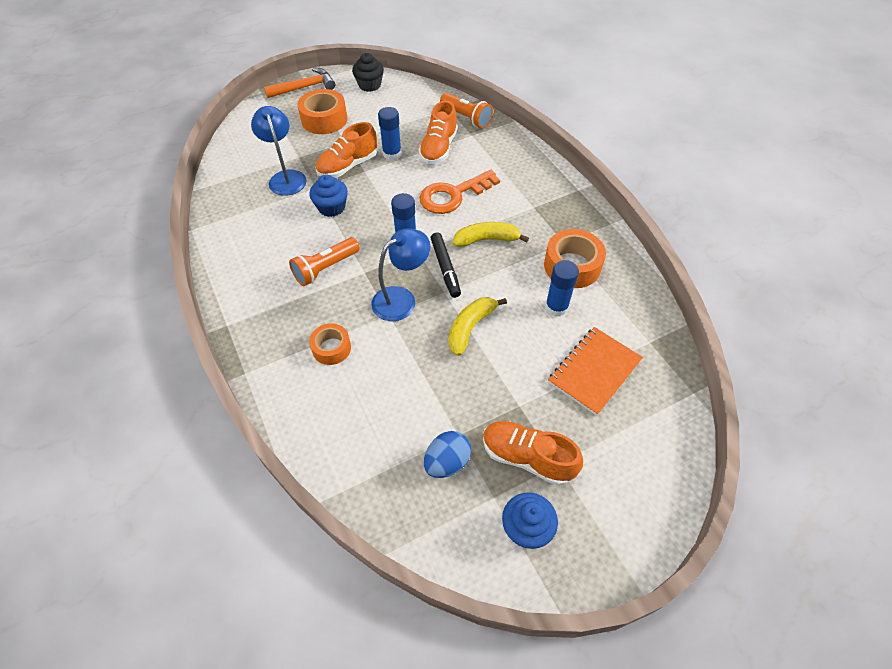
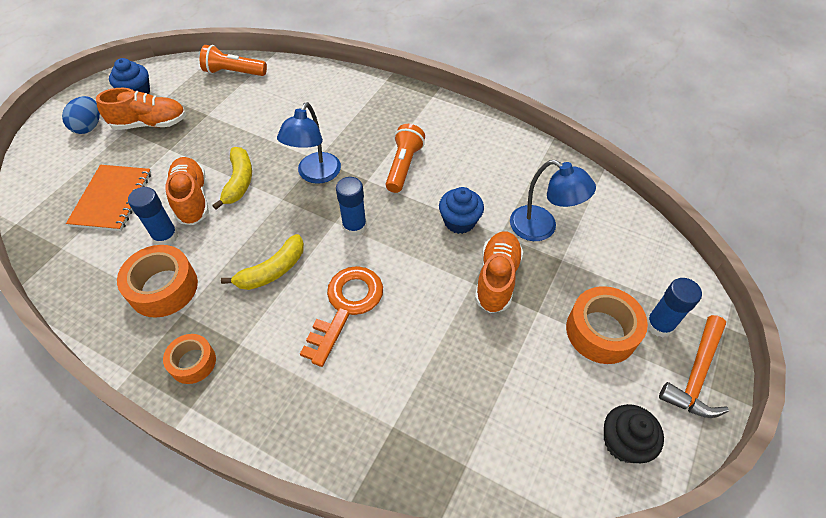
camera: 145 degrees right, 0 degrees up
orange tape [309,323,351,365] -> orange tape moved to [163,334,216,384]
blue glue stick [378,107,402,160] -> blue glue stick moved to [647,278,702,337]
orange shoe [419,101,458,164] -> orange shoe moved to [165,157,209,225]
blue egg [424,431,471,478] -> blue egg moved to [62,96,100,134]
black marker [431,232,461,298] -> none
orange flashlight [440,93,493,129] -> orange flashlight moved to [200,45,267,76]

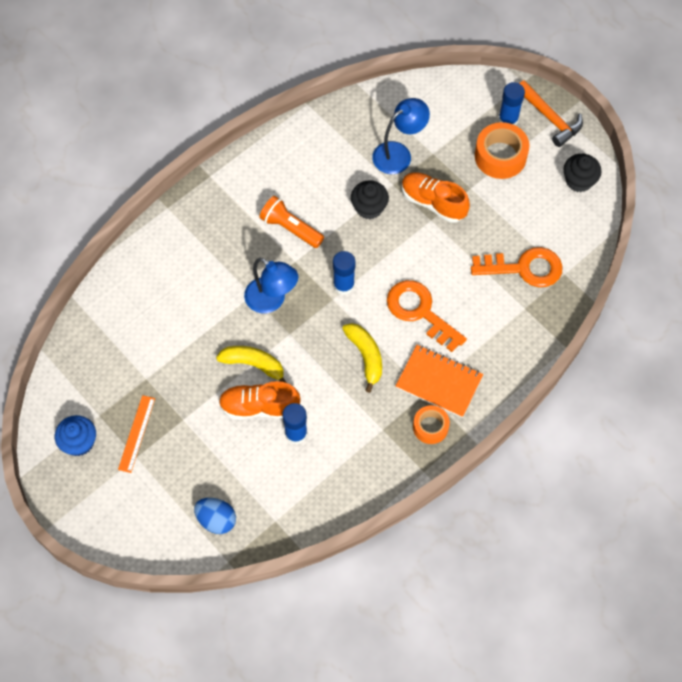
camera: 70 degrees left, 10 degrees up
blue egg [62,96,100,134] -> blue egg moved to [194,498,236,534]
orange notebook [66,165,151,231] -> orange notebook moved to [396,345,483,418]
orange shoe [96,88,186,130] -> orange ruler [118,395,155,473]
orange tape [117,245,198,318] -> none
orange flashlight [200,45,267,76] -> none
blue cupcake [439,187,484,234] -> black cupcake [351,180,389,219]
none -> orange key [471,247,563,287]

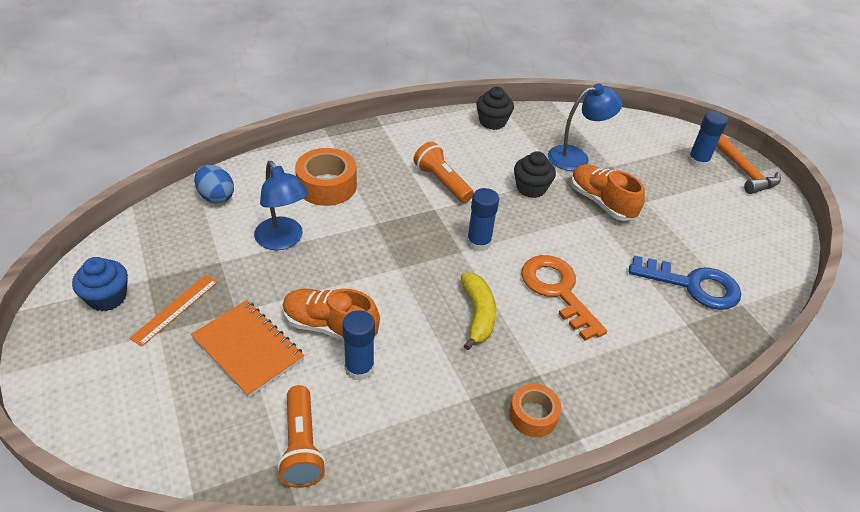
camera: 15 degrees right, 20 degrees down
blue egg [194,498,236,534] -> blue egg moved to [194,165,234,204]
yellow banana [216,346,287,383] -> none
blue lamp [244,258,298,313] -> blue lamp moved to [254,161,308,250]
orange notebook [396,345,483,418] -> orange notebook moved to [191,300,305,397]
orange key [471,247,563,287] -> blue key [629,255,741,310]
orange tape [475,122,529,179] -> orange tape moved to [295,148,357,206]
black cupcake [564,154,601,192] -> black cupcake moved to [476,87,514,130]
none -> orange flashlight [277,385,326,488]

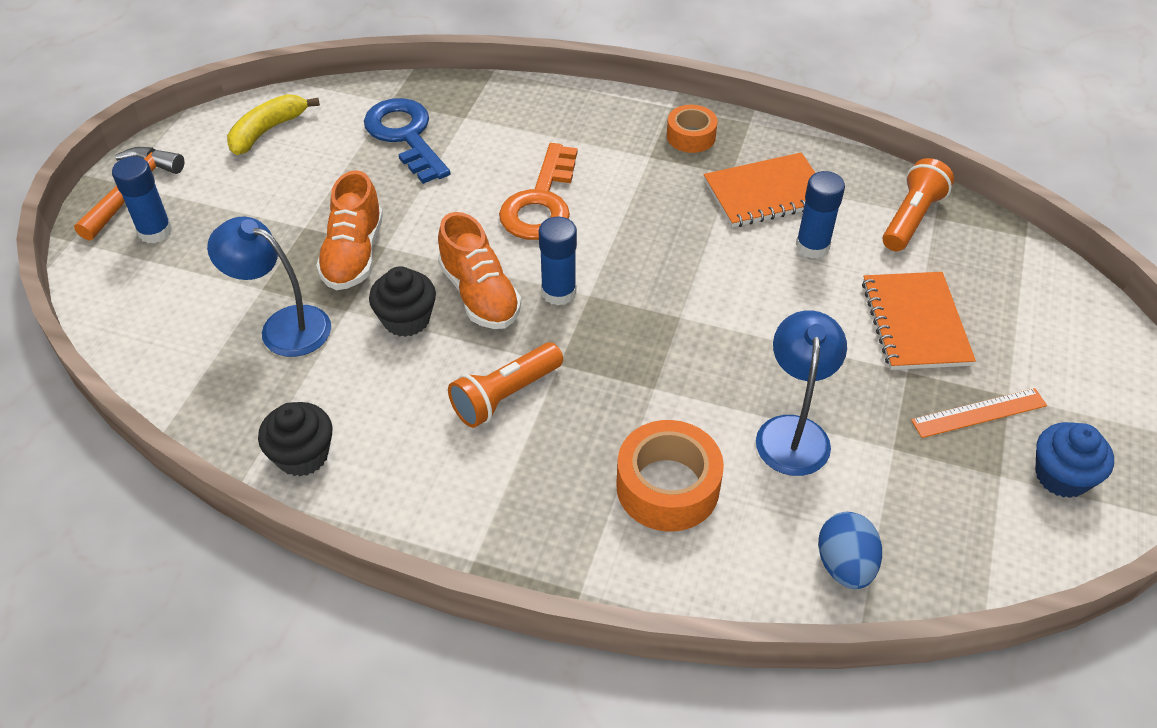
camera: 135 degrees left, 5 degrees up
orange shoe [282,289,380,341] -> orange shoe moved to [438,212,521,329]
orange flashlight [413,142,474,203] -> orange flashlight turned 45 degrees clockwise [448,342,563,428]
yellow banana [461,273,496,350] -> yellow banana moved to [227,94,320,155]
none -> orange notebook [704,152,815,228]

